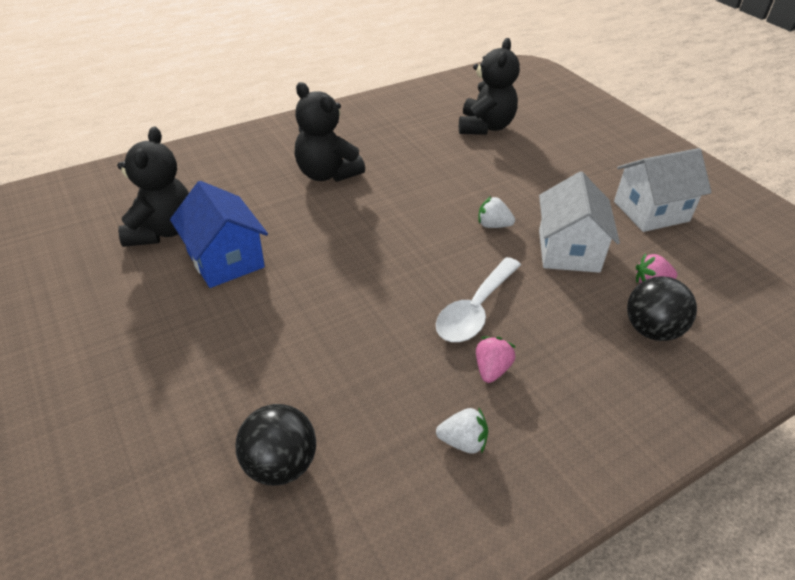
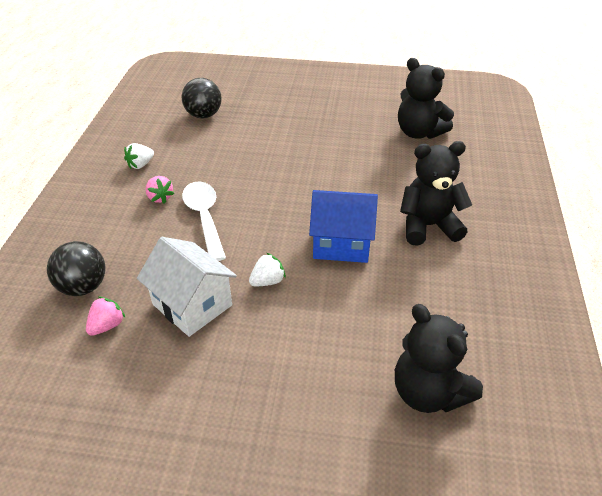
camera: 130 degrees right, 0 degrees up
blue house [170,181,268,288] -> blue house moved to [309,190,378,263]
white house [614,148,712,232] -> none

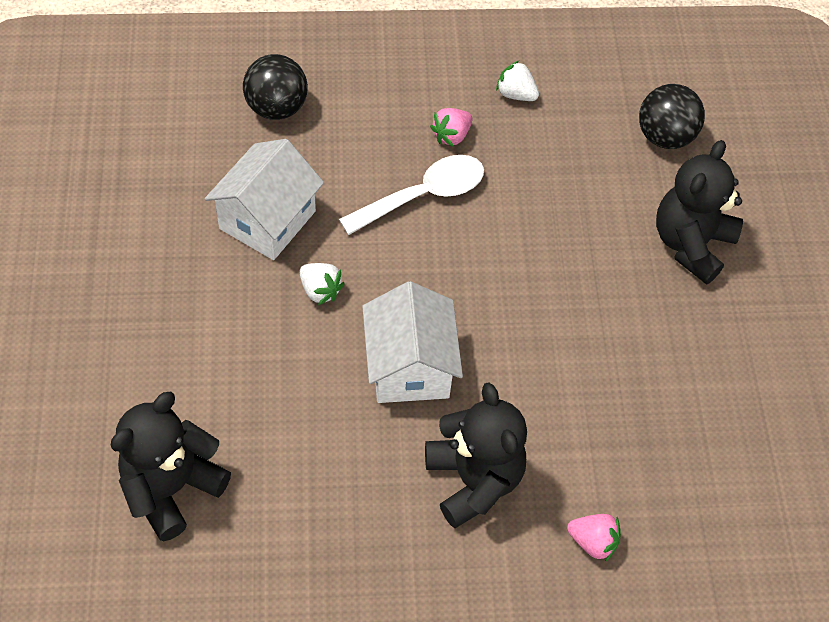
camera: 75 degrees right, 15 degrees up
pink strawberry [86,297,126,336] -> pink strawberry moved to [567,514,621,562]
blue house [309,190,378,263] -> white house [362,281,463,403]
black teddy bear [398,58,454,139] -> black teddy bear moved to [656,140,743,285]

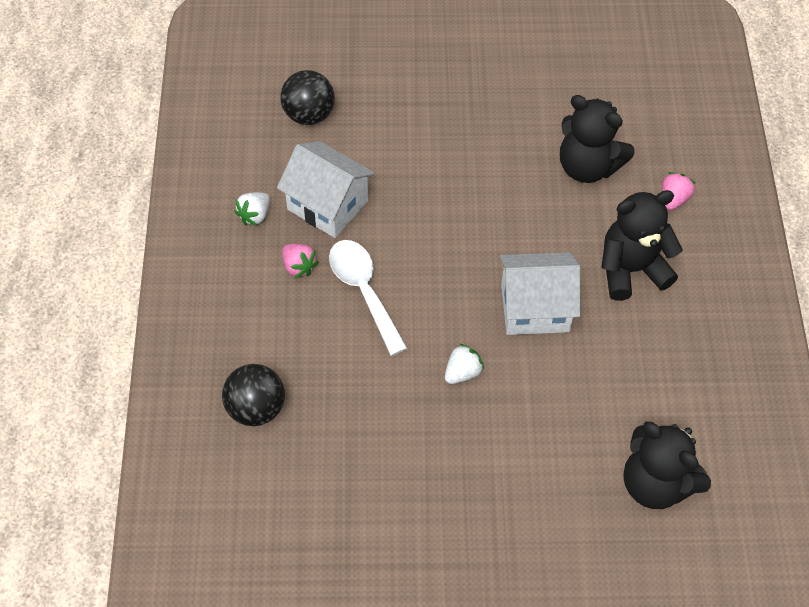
camera: 85 degrees left, 0 degrees up
white house [205,139,324,260] -> white house moved to [277,141,375,238]
black teddy bear [656,140,743,285] -> black teddy bear moved to [560,95,635,183]

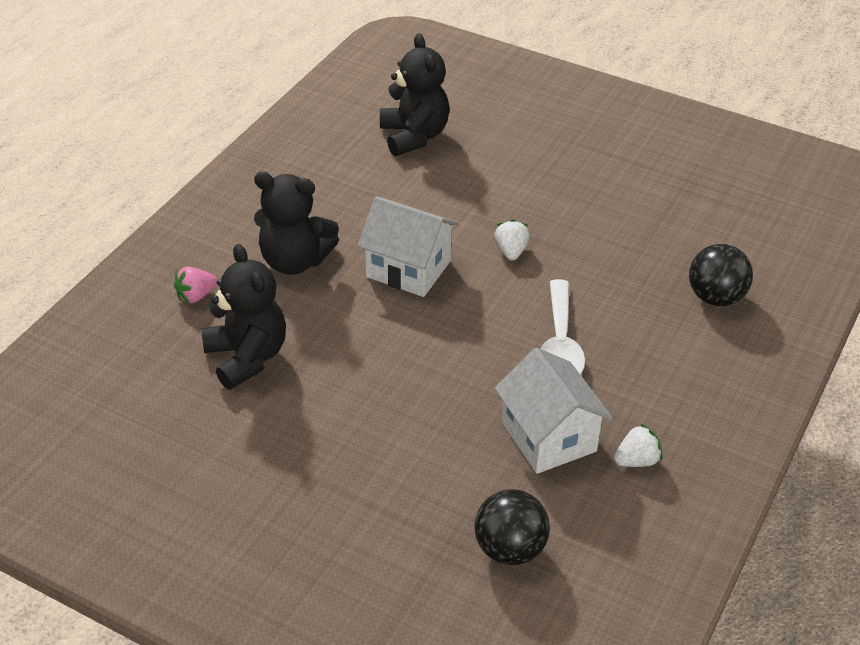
camera: 150 degrees left, 15 degrees down
pink strawberry [282,244,318,278] -> none
white strawberry [445,344,484,384] -> white strawberry turned 105 degrees clockwise [495,219,530,261]

